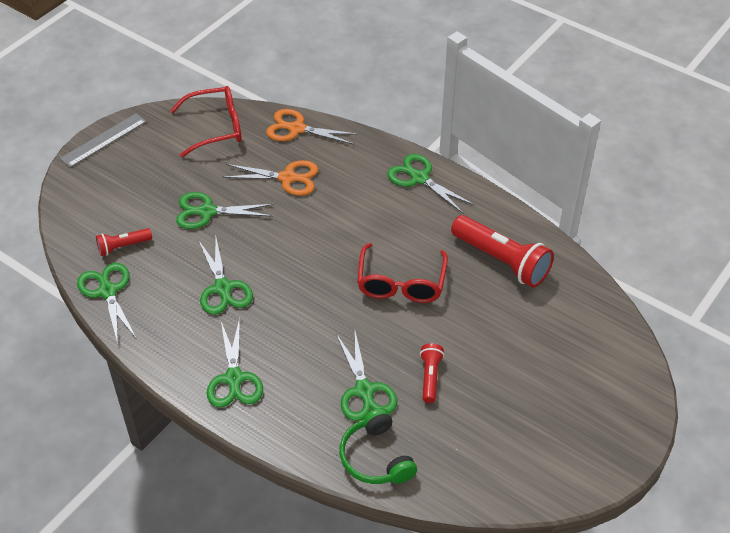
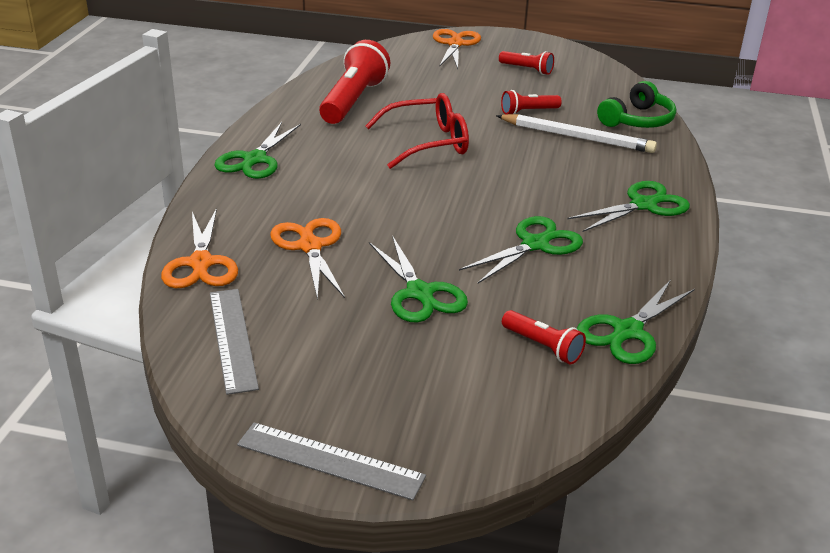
camera: 115 degrees left, 15 degrees down
red glasses [170,86,242,157] -> grey ruler [210,289,259,395]
green scissors [336,331,397,421] -> white pencil [496,114,657,153]
none -> orange scissors [433,29,481,69]
none -> red flashlight [499,51,554,75]

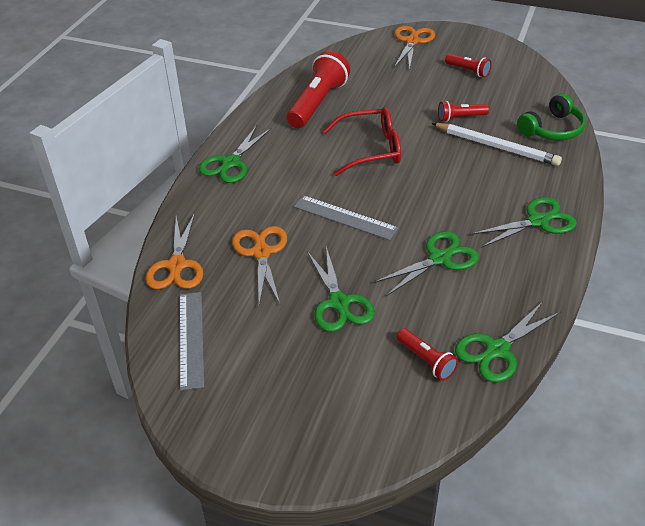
camera: 10 degrees right, 10 degrees up
grey ruler [237,422,426,501] -> grey ruler moved to [294,195,398,240]

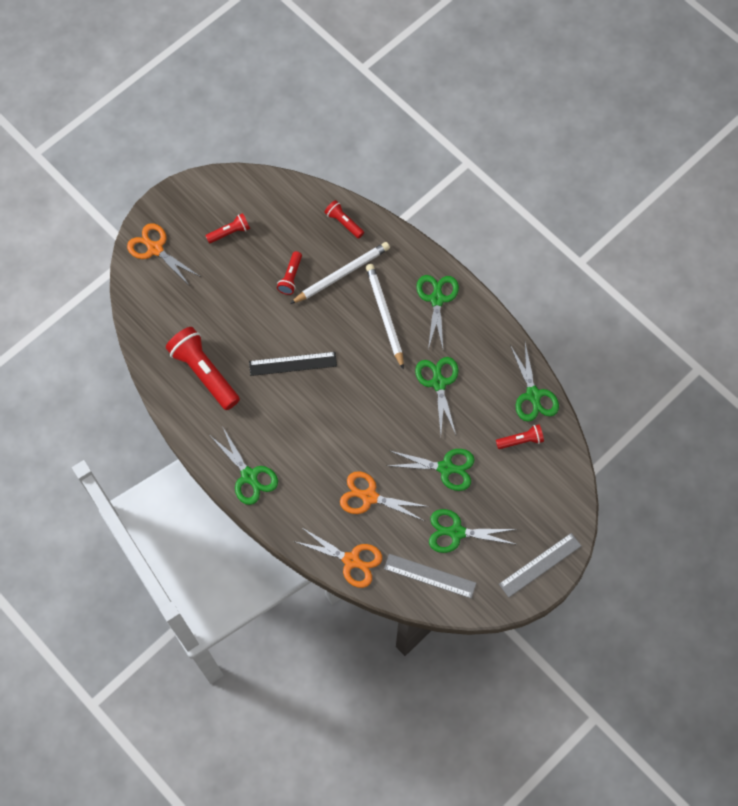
camera: 65 degrees left, 25 degrees up
grey ruler [294,195,398,240] -> grey ruler moved to [499,533,581,597]
red glasses [323,107,401,176] -> black ruler [249,352,337,376]
green headphones [517,93,586,140] -> red flashlight [324,200,364,239]
none -> white pencil [366,264,404,370]
none -> green scissors [429,509,516,553]

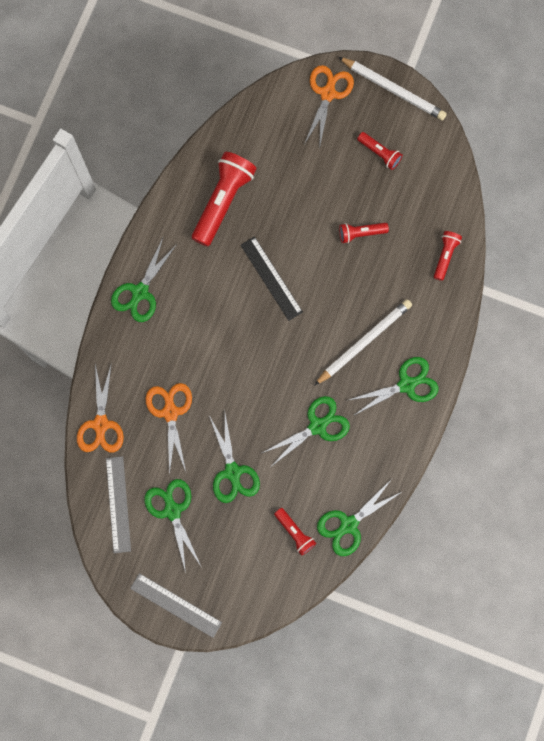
camera: 65 degrees right, 10 degrees up
white pencil [290,242,390,304] -> white pencil moved to [338,57,447,121]

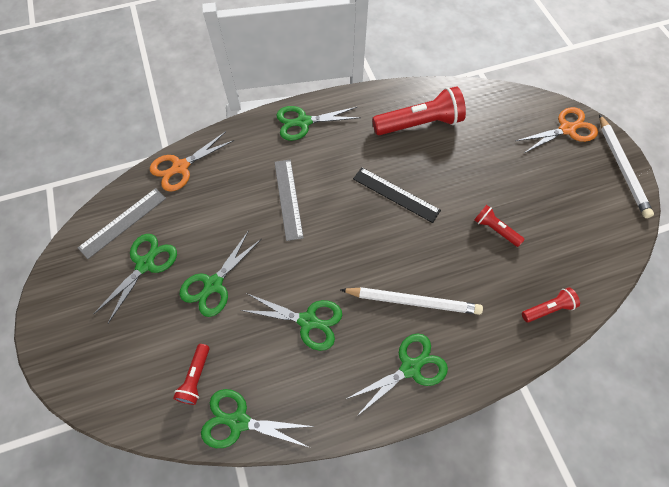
camera: 50 degrees right, 15 degrees down
grey ruler [130,573,222,638] -> grey ruler moved to [275,160,304,241]
orange scissors [146,383,192,475] -> none
black ruler [241,236,303,321] -> black ruler turned 75 degrees counterclockwise [353,167,441,223]
green scissors [349,357,438,416] -> green scissors turned 60 degrees counterclockwise [346,333,448,417]
red flashlight [357,132,403,170] -> none

